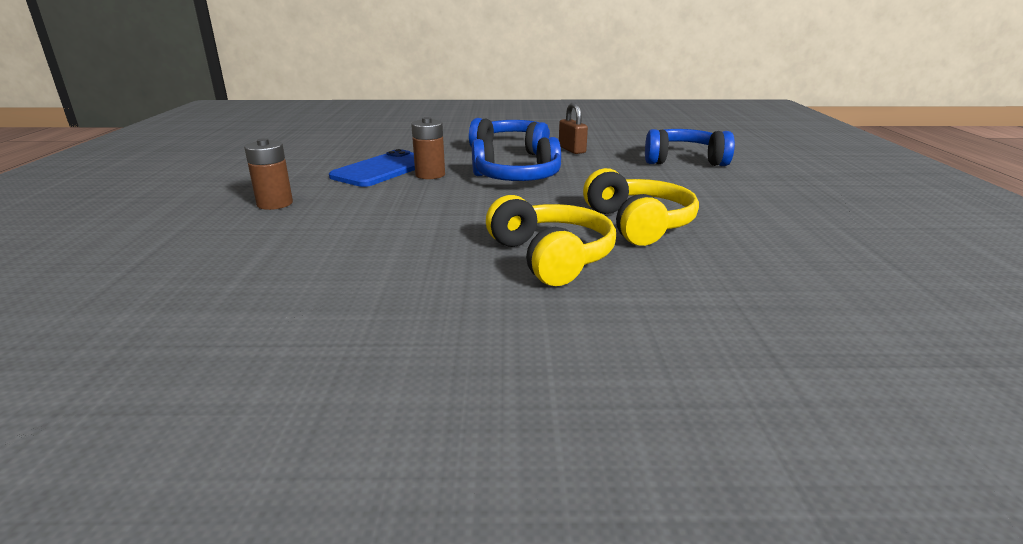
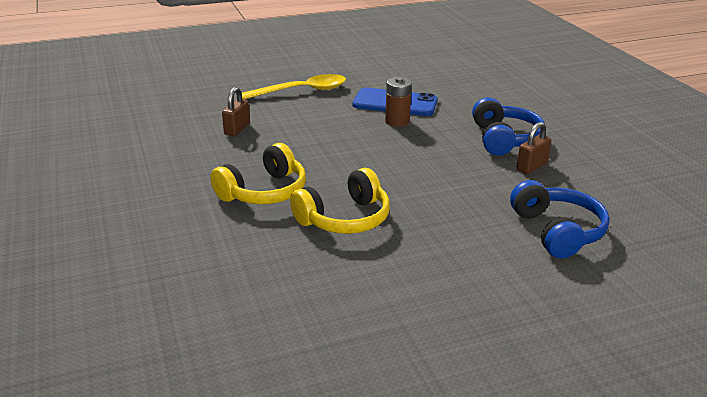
camera: 70 degrees right, 5 degrees up
brown battery [244,138,293,210] -> yellow spoon [241,74,346,99]
blue headphones [472,137,561,181] -> none
none -> brown padlock [222,87,250,136]

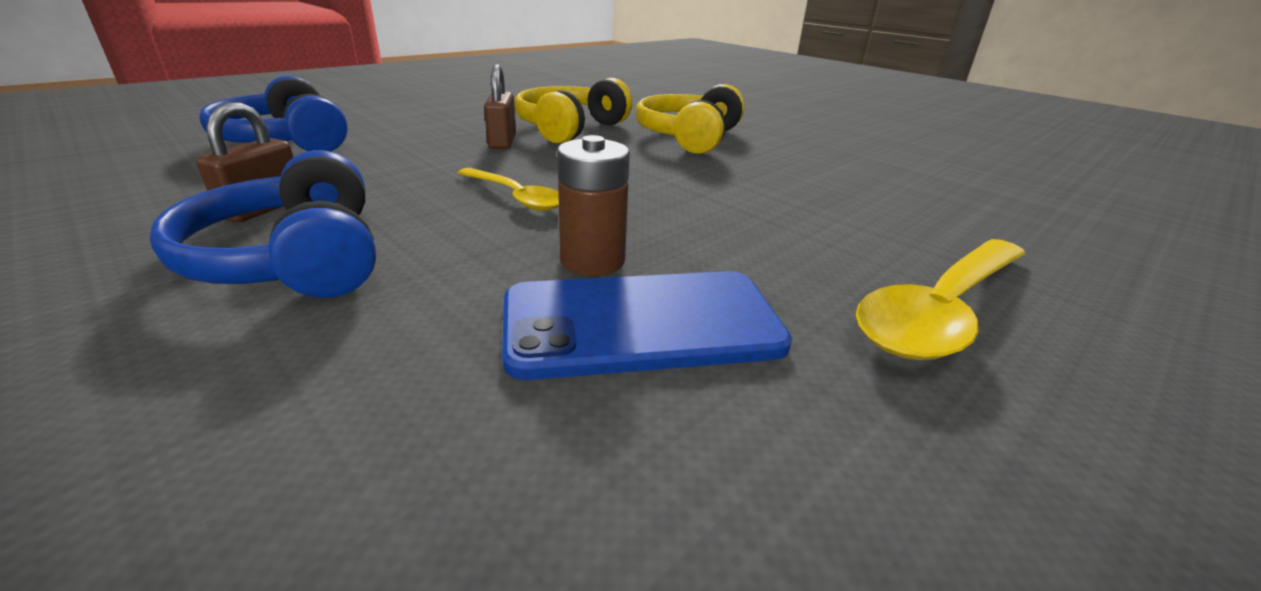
camera: 155 degrees right, 0 degrees up
brown padlock [222,87,250,136] -> brown padlock moved to [484,64,516,149]
none -> yellow spoon [458,168,559,211]

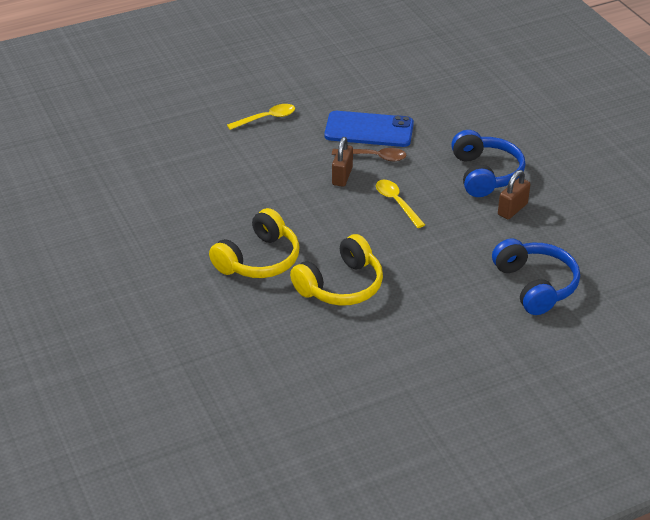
camera: 160 degrees left, 10 degrees up
brown padlock [484,64,516,149] -> brown padlock moved to [332,137,353,187]
brown battery [557,135,630,276] -> brown spoon [332,148,407,161]
yellow spoon [856,239,1026,360] -> yellow spoon [227,104,295,130], size x0.62

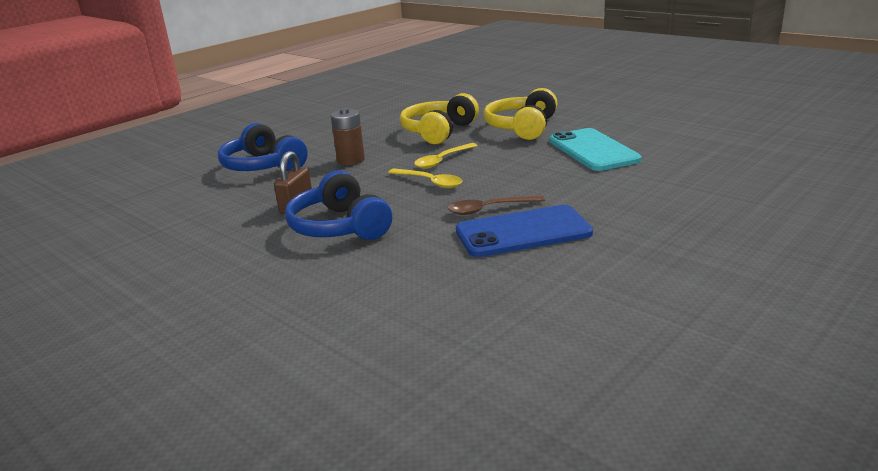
camera: 160 degrees right, 15 degrees down
yellow spoon [227,104,295,130] -> yellow spoon moved to [414,143,478,169]
brown padlock [332,137,353,187] -> none
none -> brown battery [331,108,365,165]
none -> turquoise phone [549,128,641,171]

